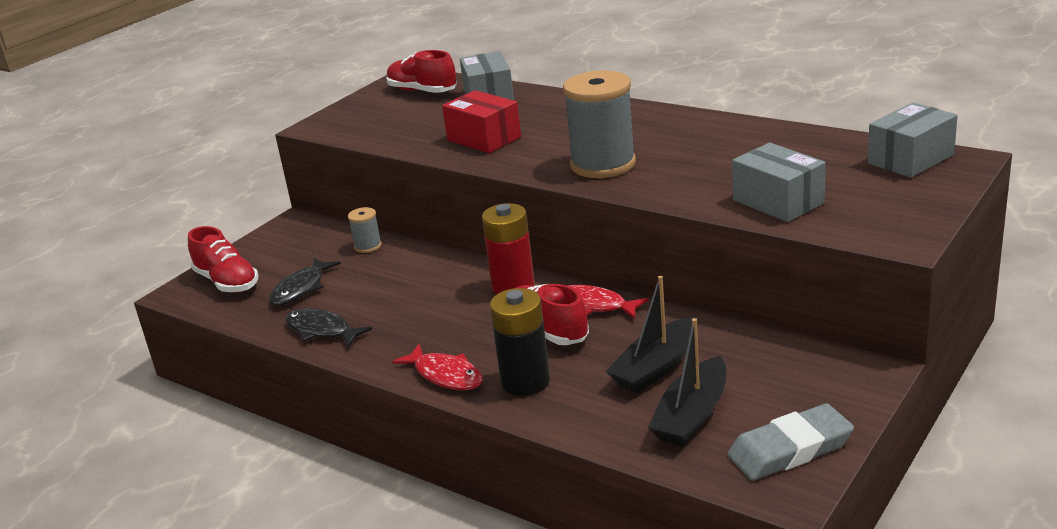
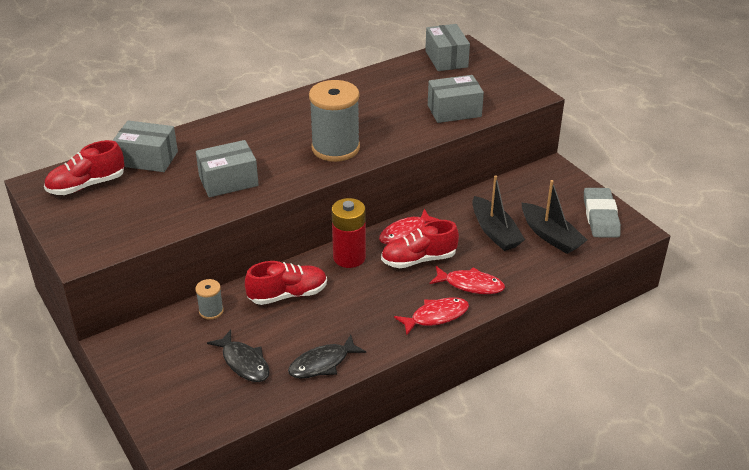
camera: 70 degrees left, 10 degrees up
red shoe [188,226,258,293] -> red shoe moved to [245,261,327,305]
red box [442,90,521,153] -> grey box [196,140,259,197]
black battery [490,288,550,396] -> red fish [430,266,505,294]

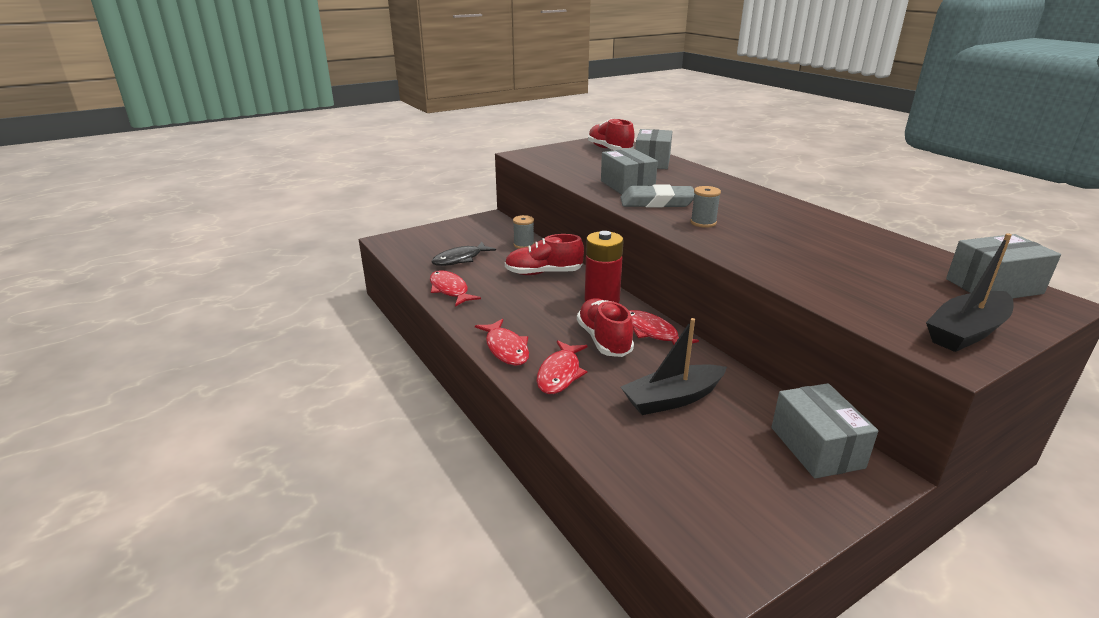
camera: 90 degrees right, 10 degrees down
red shoe [245,261,327,305] -> red shoe turned 105 degrees clockwise [505,234,584,275]
black fish [288,335,366,379] -> red fish [430,270,481,307]
grey spool [309,80,360,162] -> grey spool [691,186,721,228], size x0.46
grey box [428,75,484,123] -> grey box moved to [772,383,878,479]
black boat [521,180,587,254] -> black boat moved to [926,233,1014,352]
grey eraser [584,188,621,238] -> grey eraser moved to [620,185,695,208]

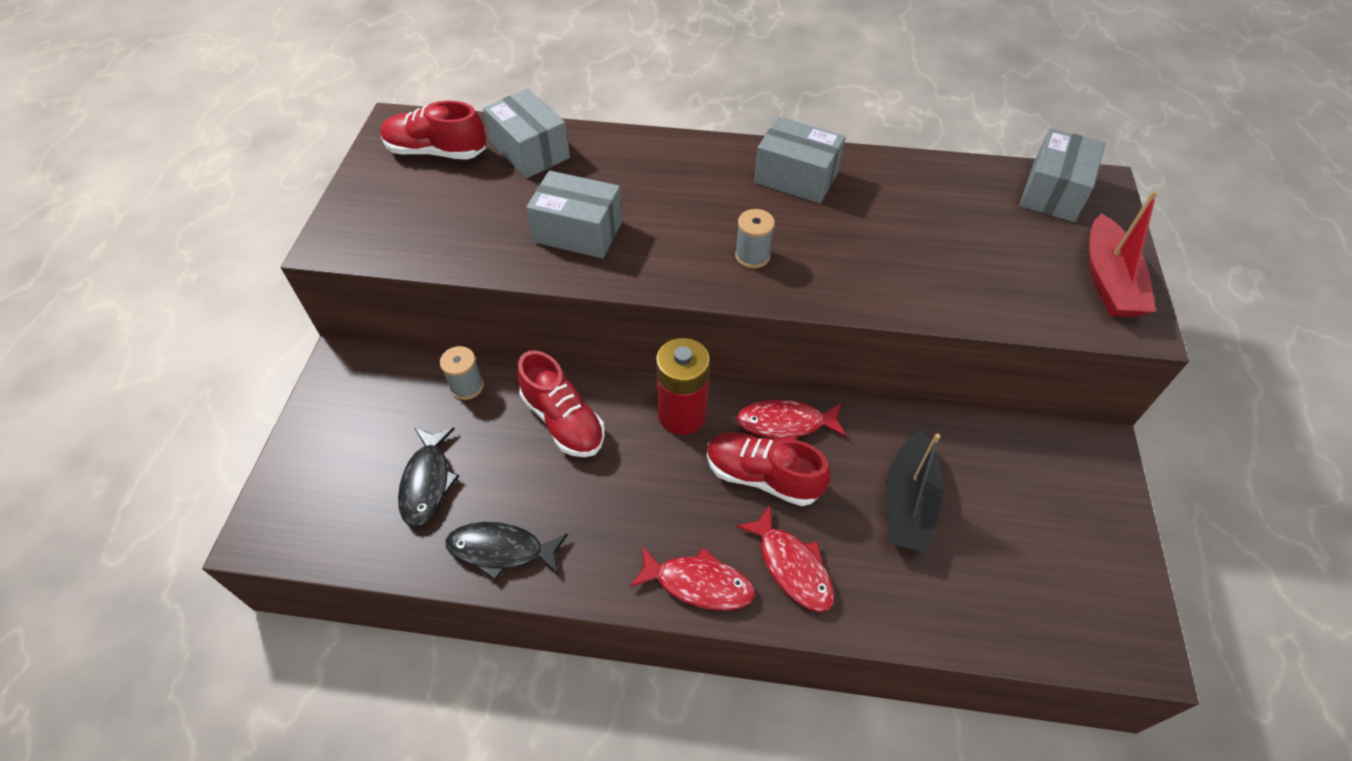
camera: 50 degrees left, 25 degrees up
red fish [430,270,481,307] -> black fish [446,522,568,581]
red shoe [505,234,584,275] -> red shoe turned 75 degrees counterclockwise [517,351,605,457]
grey eraser [620,185,695,208] -> none
grey box [772,383,878,479] -> grey box moved to [754,117,845,203]
black boat [926,233,1014,352] -> red boat [1089,191,1158,317]

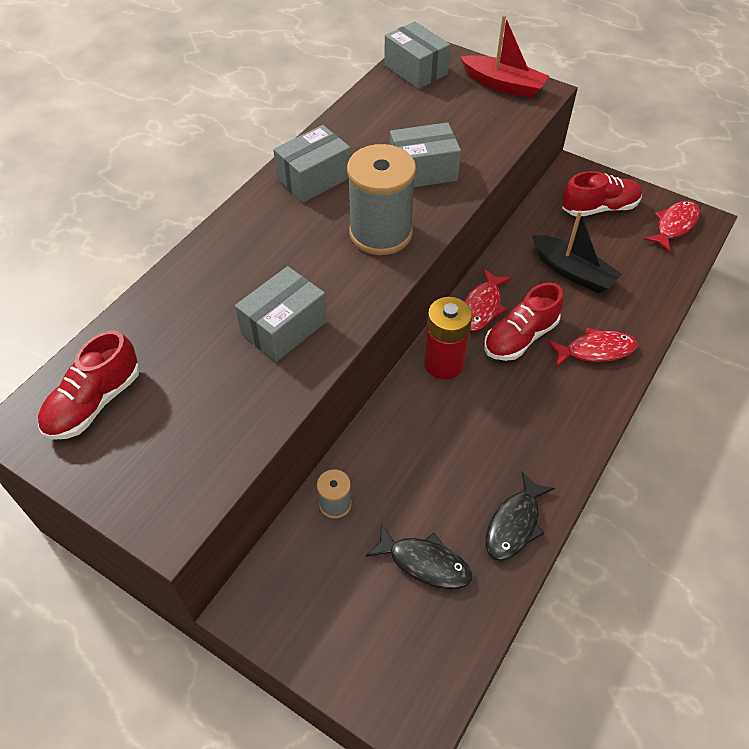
camera: 65 degrees left, 0 degrees up
grey box [483,89,570,178] -> grey box moved to [390,122,461,187]
red shoe [517,351,605,457] -> red shoe moved to [562,171,642,217]
red fish [629,546,755,610] -> red fish moved to [644,201,700,252]
grey spool [735,209,775,268] -> grey spool [347,144,416,255], size x2.16

